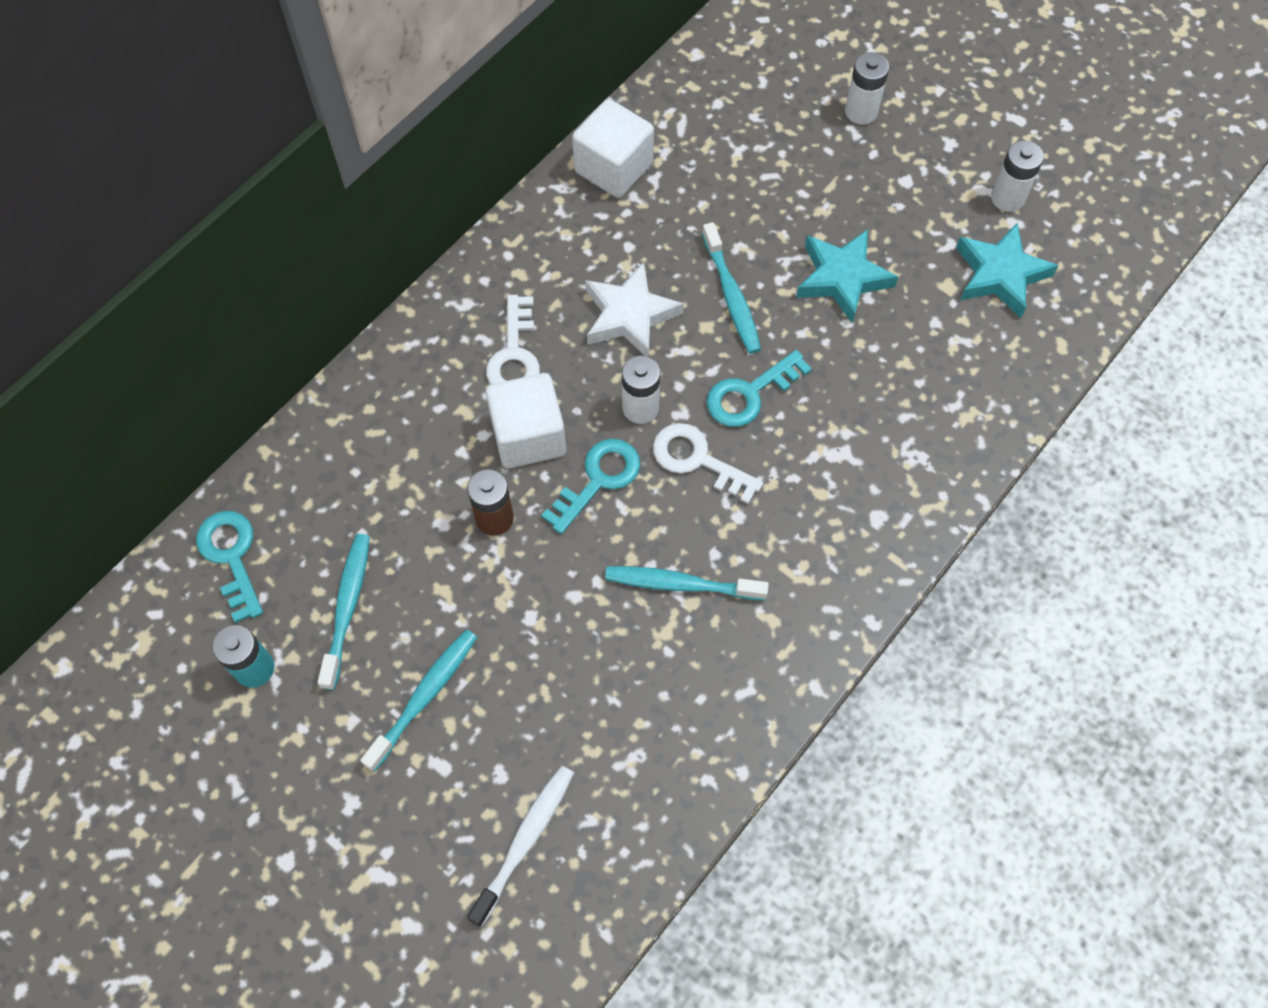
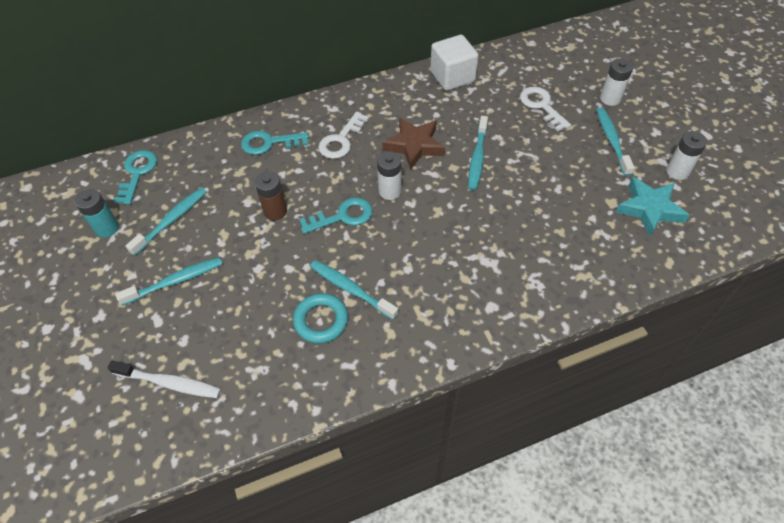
camera: 30 degrees right, 10 degrees down
white toothbrush [467,766,574,927] -> white toothbrush turned 45 degrees clockwise [108,361,221,398]
white cube [485,373,566,468] -> none
white star [585,262,684,357] -> brown star [382,117,445,170]
white key [653,423,763,504] -> white key moved to [520,87,571,132]
turquoise key [706,350,812,427] -> turquoise key moved to [241,131,309,155]
turquoise star [796,229,898,323] -> none
none -> turquoise ring [293,293,348,344]
none -> turquoise toothbrush [596,107,635,176]

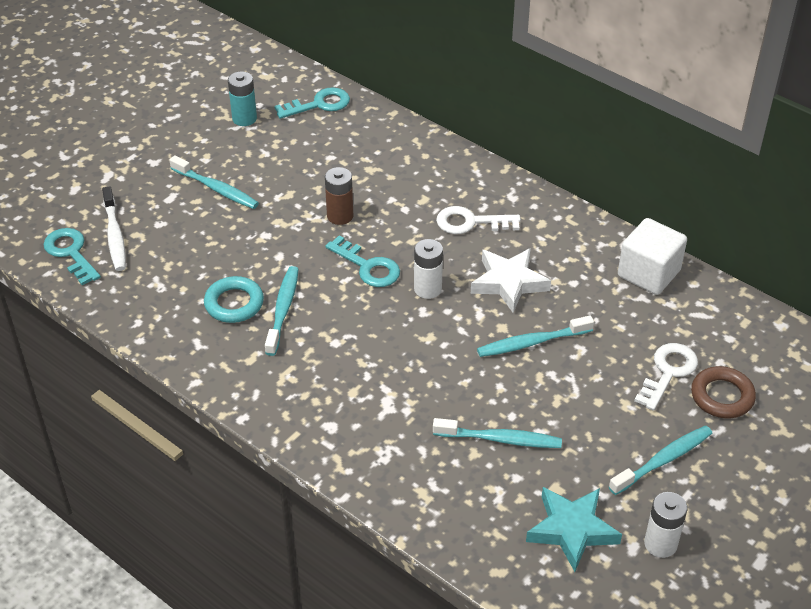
camera: 60 degrees right, 10 degrees down
turquoise toothbrush [125,187,207,256] -> turquoise toothbrush moved to [433,418,562,448]
turquoise key [241,131,309,155] -> turquoise key moved to [43,228,101,285]
brown star [382,117,445,170] -> white star [471,248,551,313]
white battery [600,58,633,106] -> none
none -> brown ring [691,366,756,418]

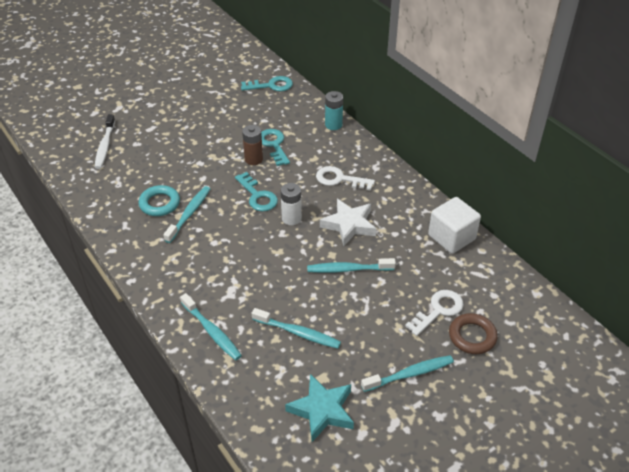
camera: 15 degrees right, 0 degrees up
turquoise key [43,228,101,285] -> turquoise key moved to [261,129,290,166]
turquoise toothbrush [169,155,259,209] -> turquoise toothbrush moved to [180,293,242,360]
turquoise battery [228,72,257,126] -> turquoise battery moved to [325,91,343,130]
white battery [644,492,688,558] -> none

